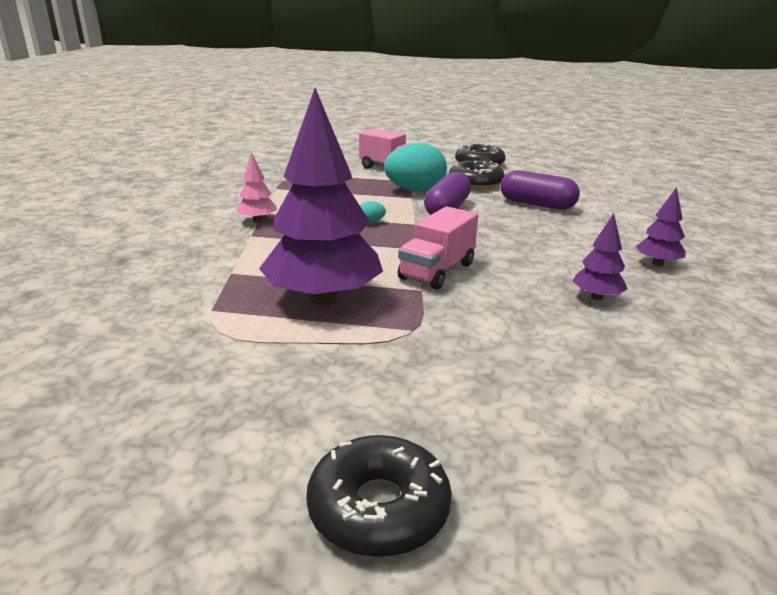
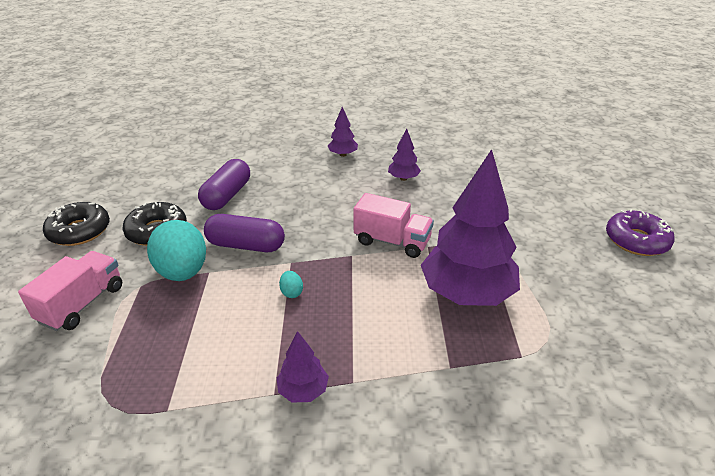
camera: 100 degrees left, 10 degrees up
pink tree [236,152,277,223] -> purple tree [277,331,329,402]
black donut [306,435,452,557] -> purple donut [606,209,675,256]

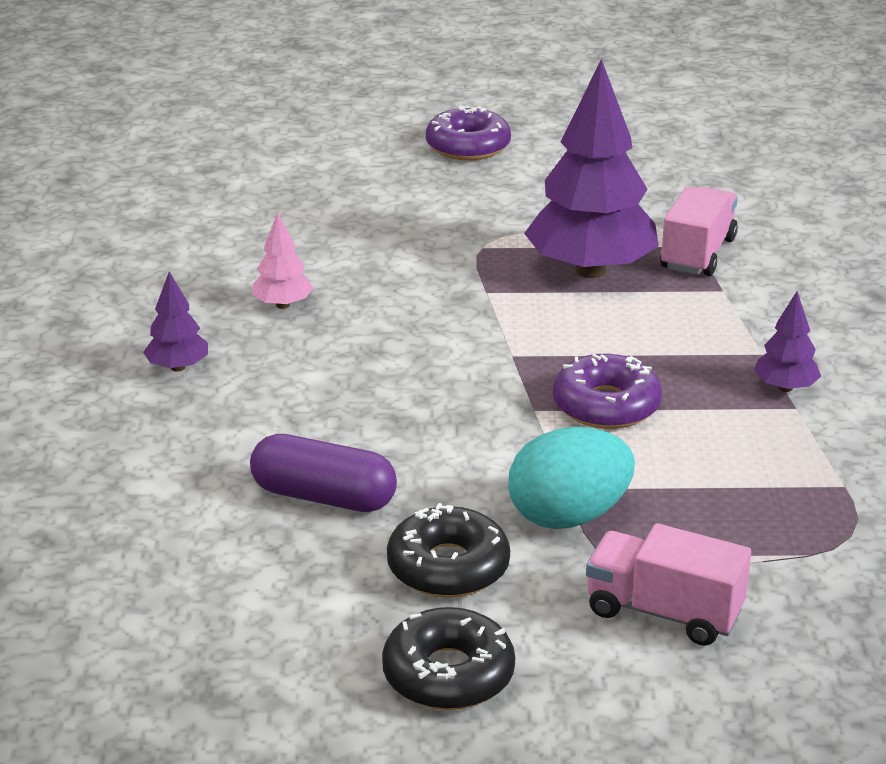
camera: 90 degrees left, 5 degrees down
purple capsule [204,214,285,252] -> none
turquoise egg [279,271,303,298] -> purple donut [553,354,662,429]
pink truck [354,193,434,258] -> pink truck moved to [660,187,738,276]
purple tree [388,128,421,181] -> pink tree [252,213,313,309]

